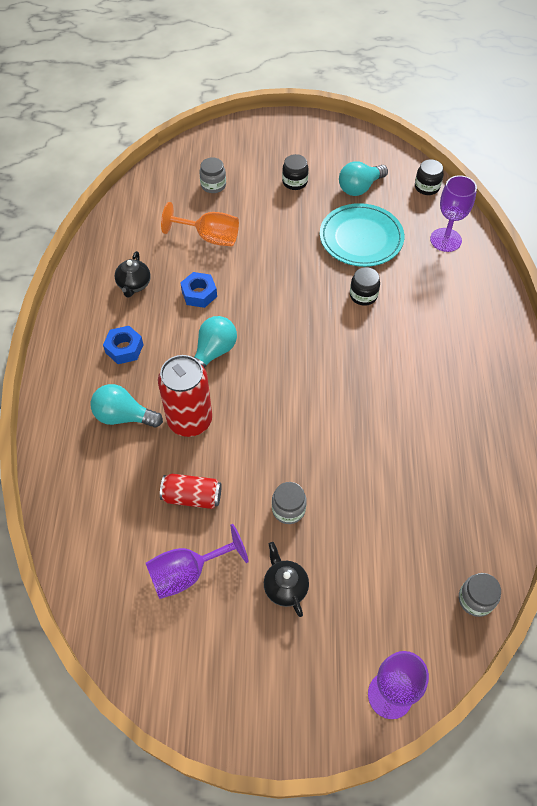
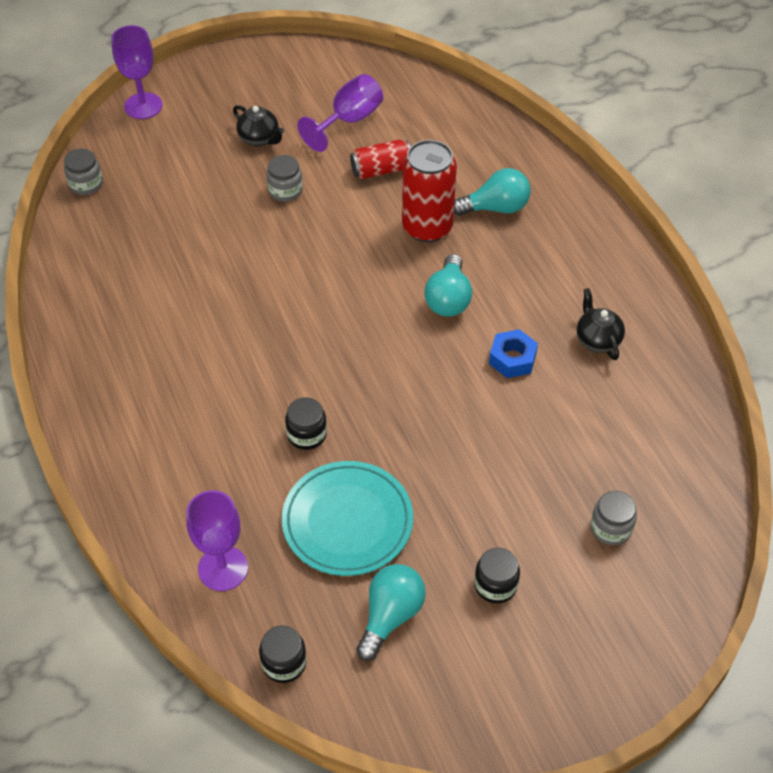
camera: 155 degrees right, 5 degrees down
blue nut [103,326,143,364] -> none
orange goblet [161,202,239,246] -> none

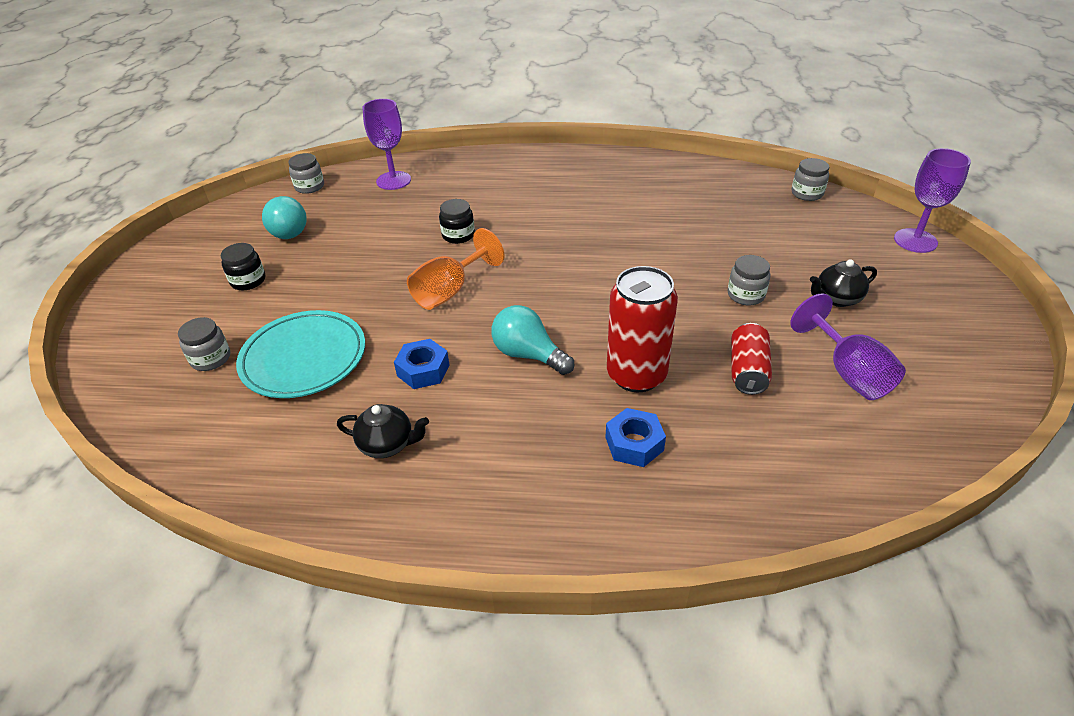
camera: 120 degrees right, 10 degrees down
black jar [259,625,307,683] -> grey jar [289,153,324,194]
turquoise plate [282,461,413,576] -> turquoise plate moved to [236,310,365,398]
turquoise light bulb [454,168,531,216] -> blue nut [605,408,666,467]
none -> orange goblet [407,228,505,310]

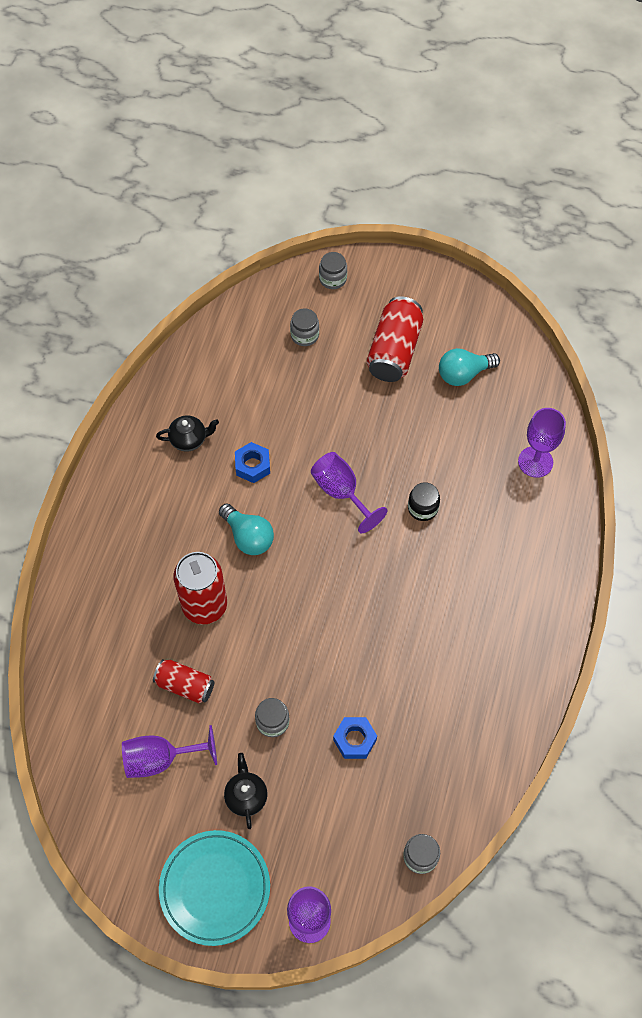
camera: 100 degrees right, 20 degrees up
black jar [221,243,265,290] -> red can [367,296,423,382]
turquoise plate [236,310,365,398] -> turquoise plate moved to [159,830,270,946]
grey jar [289,153,324,194] -> grey jar moved to [319,252,347,289]
black teapot [337,404,429,458] -> black teapot turned 120 degrees counterclockwise [156,416,219,452]
orange goblet [407,228,505,310] -> purple goblet [311,452,388,533]
turquoise light bulb [491,305,574,375] -> turquoise light bulb turned 90 degrees clockwise [219,503,274,555]
blue nut [605,408,666,467] -> blue nut moved to [333,717,377,759]

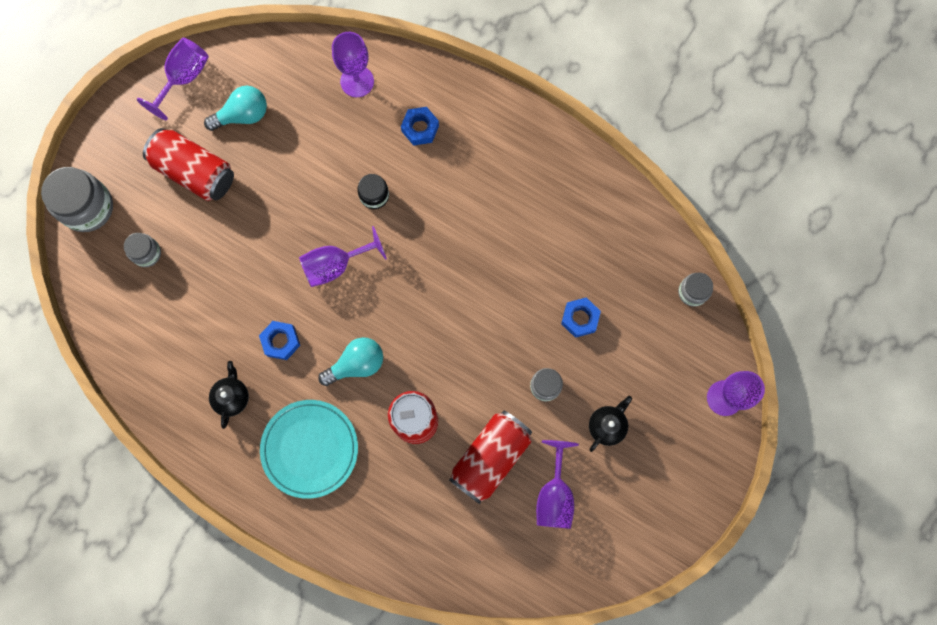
camera: 75 degrees left, 15 degrees up
red can [153,659,214,704] -> red can [449,411,532,504], size x1.63
turquoise plate [159,830,270,946] -> turquoise plate moved to [260,400,358,499]
black teapot [224,753,267,829] -> black teapot turned 120 degrees clockwise [589,396,632,452]
grey jar [319,252,347,289] -> grey jar [41,167,113,232], size x1.82
turquoise light bulb [439,348,500,386] -> turquoise light bulb turned 105 degrees counterclockwise [204,86,267,131]
none -> purple goblet [137,38,209,120]
none -> blue nut [401,107,439,146]

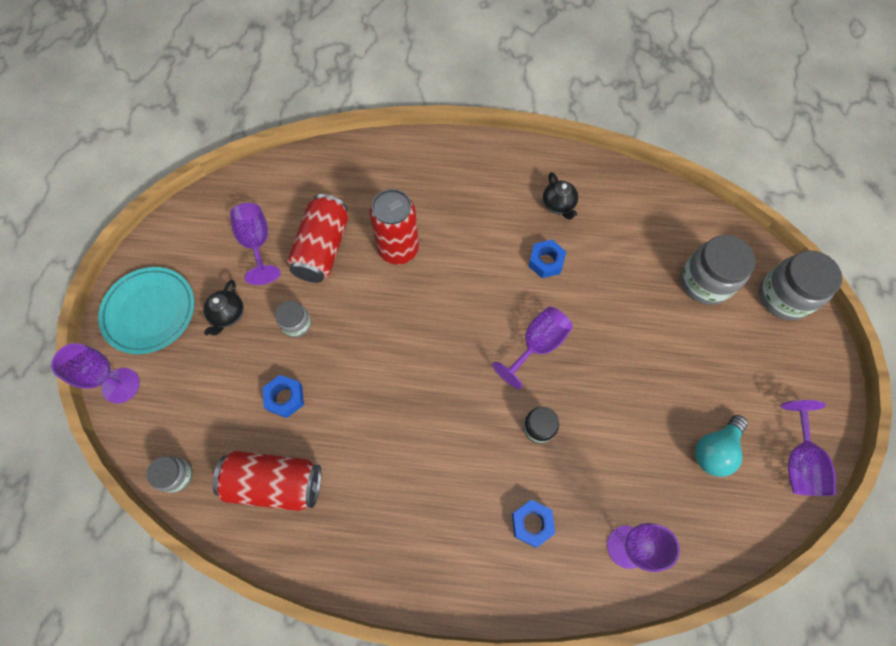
camera: 155 degrees right, 10 degrees down
grey jar [124,233,161,267] -> grey jar [680,235,756,305], size x1.82
red can [143,128,234,201] -> red can moved to [212,451,321,511]
turquoise plate [260,400,358,499] -> turquoise plate moved to [98,267,195,354]
turquoise light bulb [318,337,383,386] -> none

